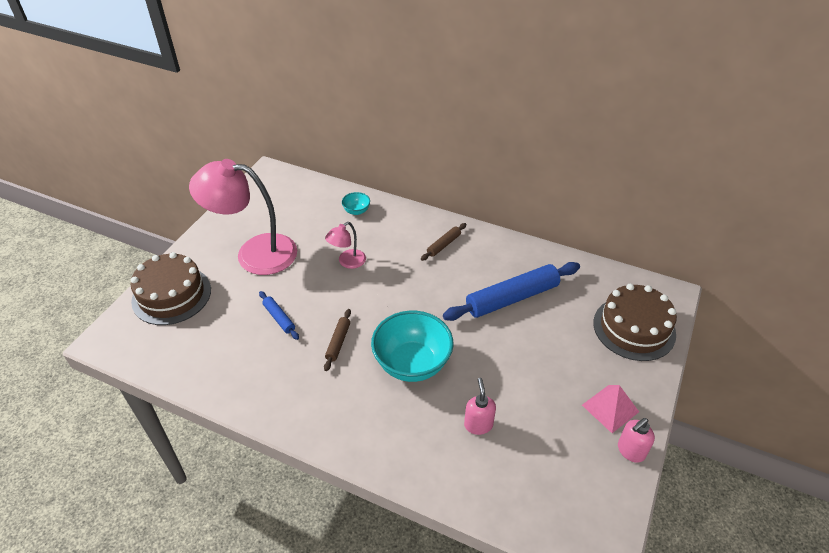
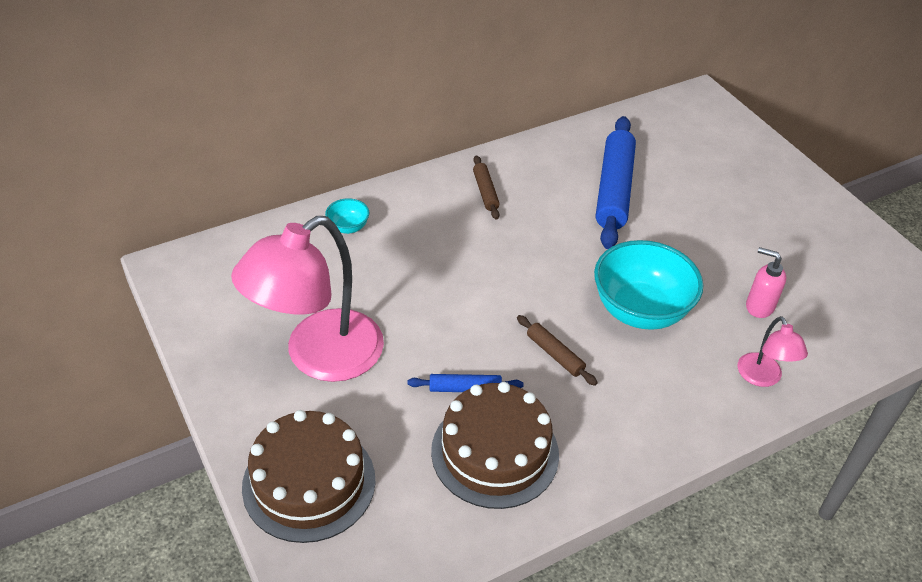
camera: 55 degrees left, 0 degrees up
pink lamp [325,222,366,269] -> pink lamp moved to [738,316,808,387]
pink pyramid [582,385,639,433] -> none
brown cake [593,284,677,361] -> brown cake moved to [431,382,559,509]
pink soap dispenser [618,418,655,463] -> none

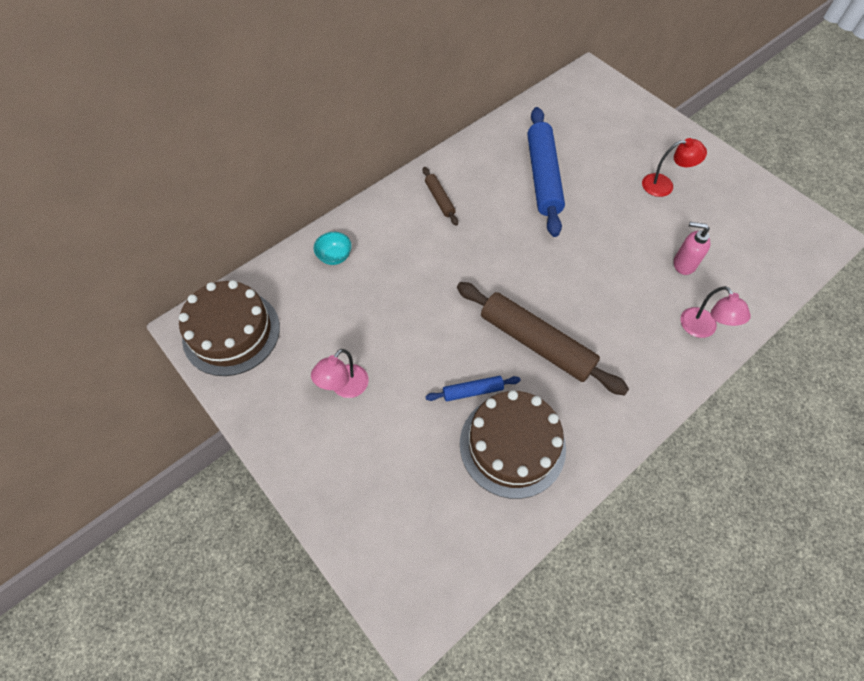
camera: 10 degrees left, 15 degrees up
pink lamp [231,216,384,382] -> pink lamp [311,349,369,398], size x0.46
brown cake [242,410,376,543] -> brown cake moved to [179,280,280,376]
brown rolling pin [517,315,598,386] -> brown rolling pin [457,282,629,396], size x2.12
turquoise bowl [594,240,703,330] -> none
none -> red lamp [642,138,707,197]

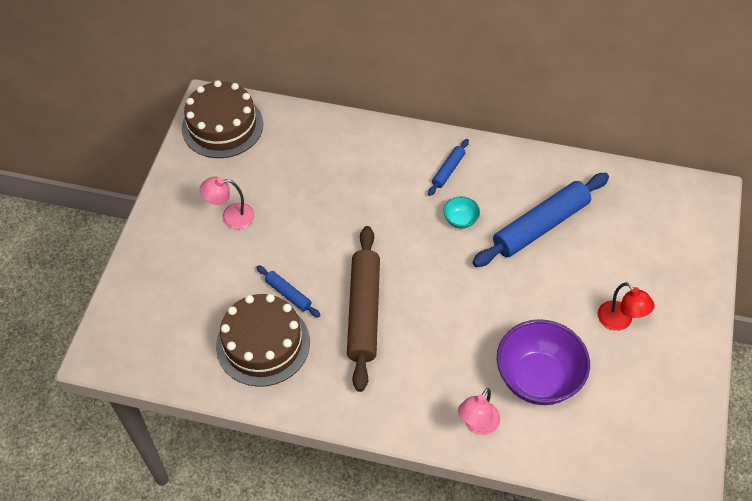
camera: 55 degrees right, 5 degrees down
turquoise bowl [314,232,352,265] -> turquoise bowl moved to [443,196,480,229]
brown rolling pin [423,167,458,226] -> blue rolling pin [428,139,469,196]
pink soap dispenser [674,222,710,275] -> purple bowl [497,319,590,405]

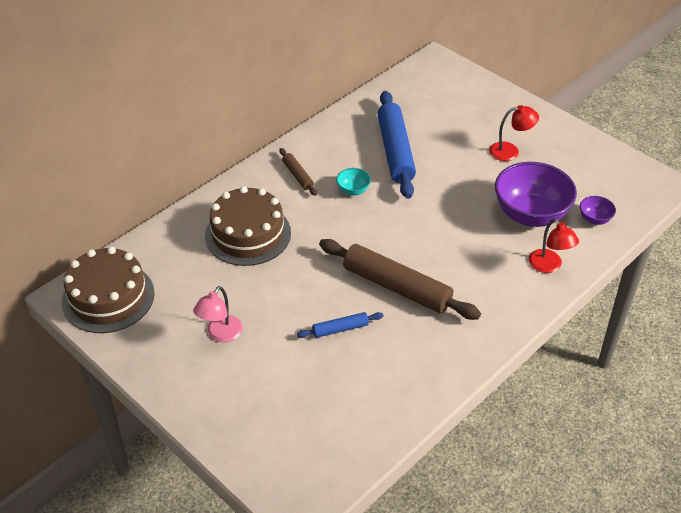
camera: 60 degrees left, 10 degrees down
brown cake [216,294,310,387] -> brown cake moved to [205,186,291,266]
blue rolling pin [428,139,469,196] -> brown rolling pin [279,148,317,196]
pink lamp [458,388,500,435] -> red lamp [529,218,579,273]
none -> purple bowl [580,196,616,225]

